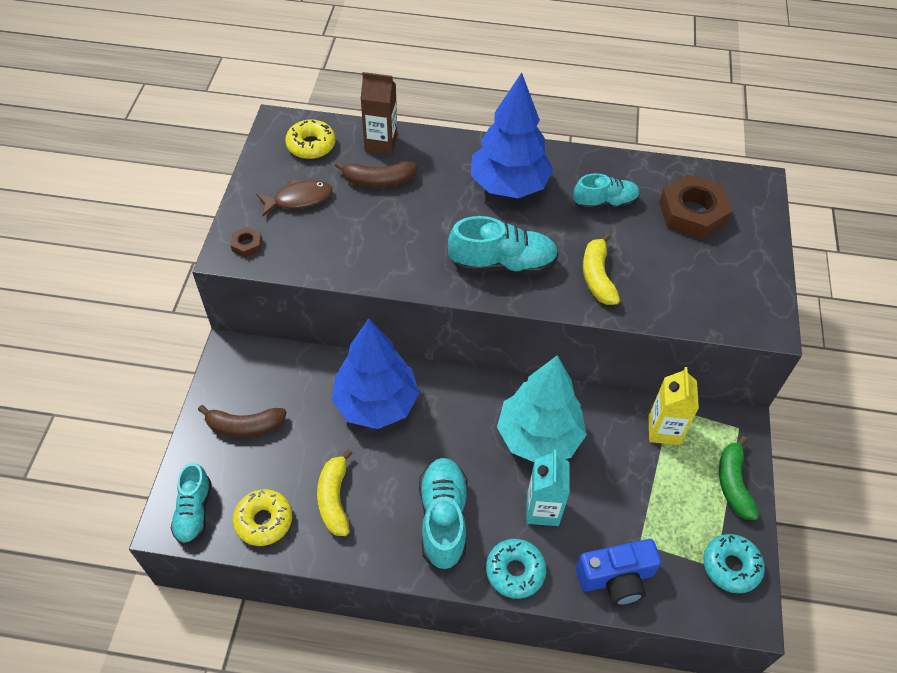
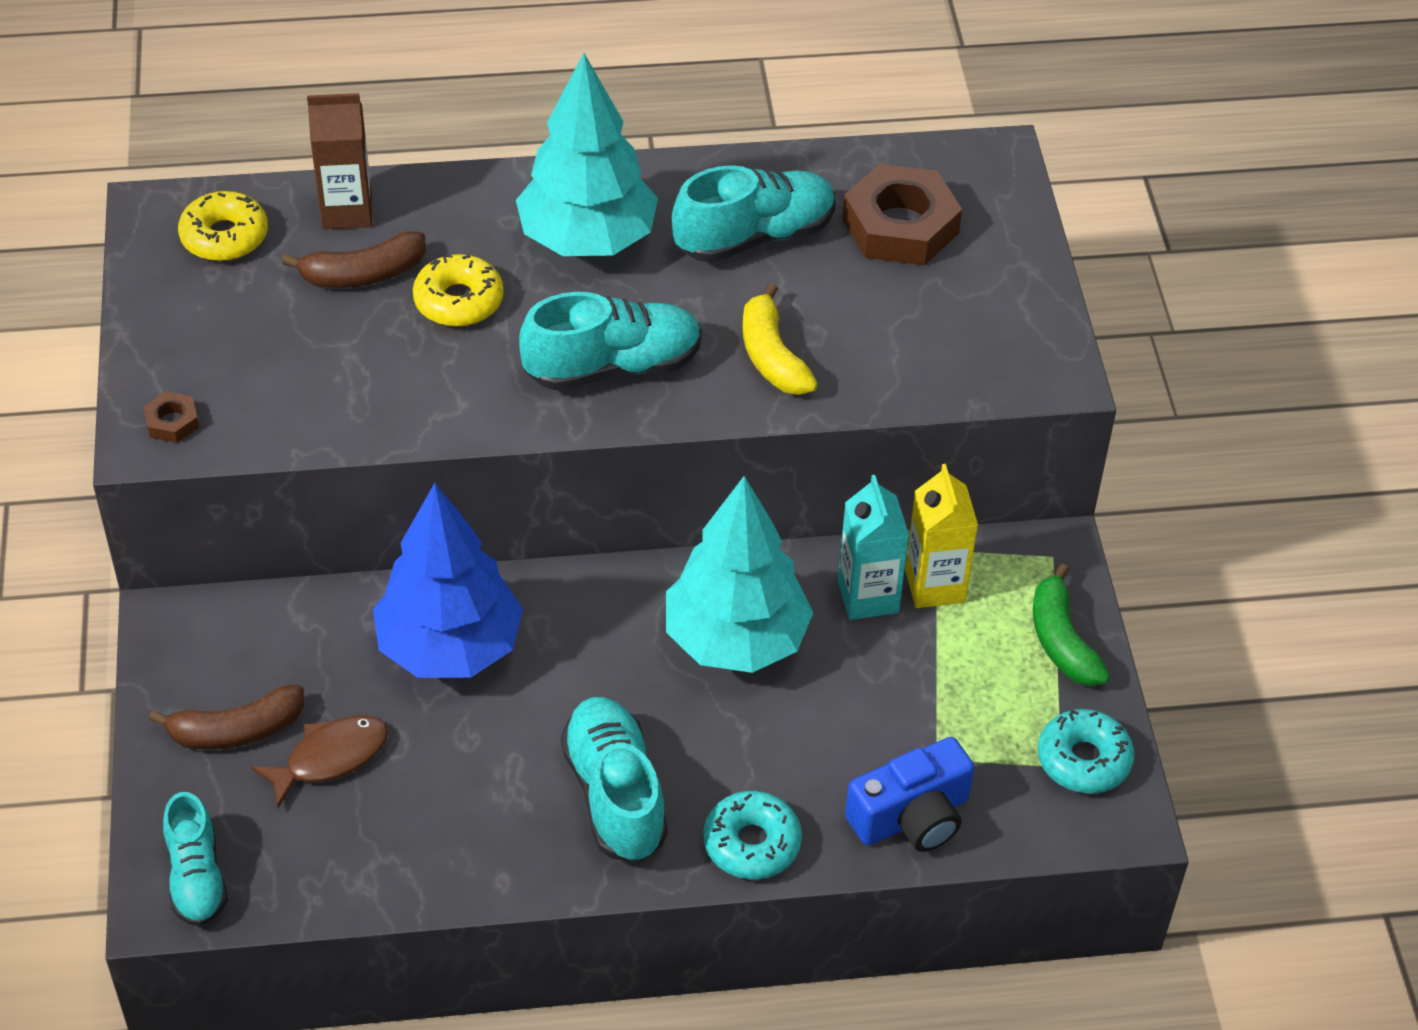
camera: 15 degrees left, 5 degrees down
yellow donut [233,489,292,546] -> yellow donut moved to [413,253,504,327]
brown fish [256,180,332,216] -> brown fish moved to [251,715,388,808]
yellow banana [317,449,352,536] -> none
blue tree [471,73,553,198] -> turquoise tree [516,53,658,256]
turquoise carton [526,449,570,526] -> turquoise carton moved to [838,475,909,620]
turquoise shoe [573,173,640,210] -> turquoise shoe [672,165,836,262], size x1.50

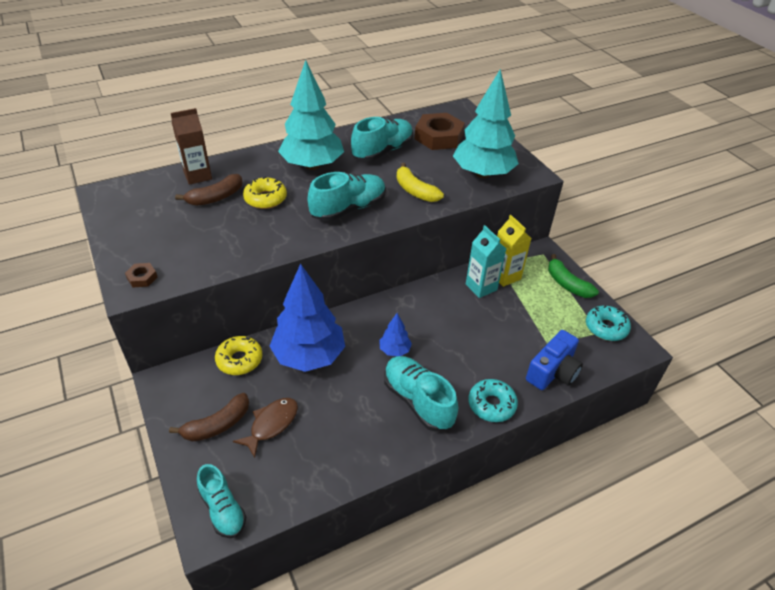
camera: 20 degrees left, 5 degrees down
yellow donut [178,191,268,261] -> yellow donut moved to [215,336,263,375]
turquoise tree [666,476,813,673] -> turquoise tree moved to [453,69,519,178]
none -> blue tree [379,313,412,356]

